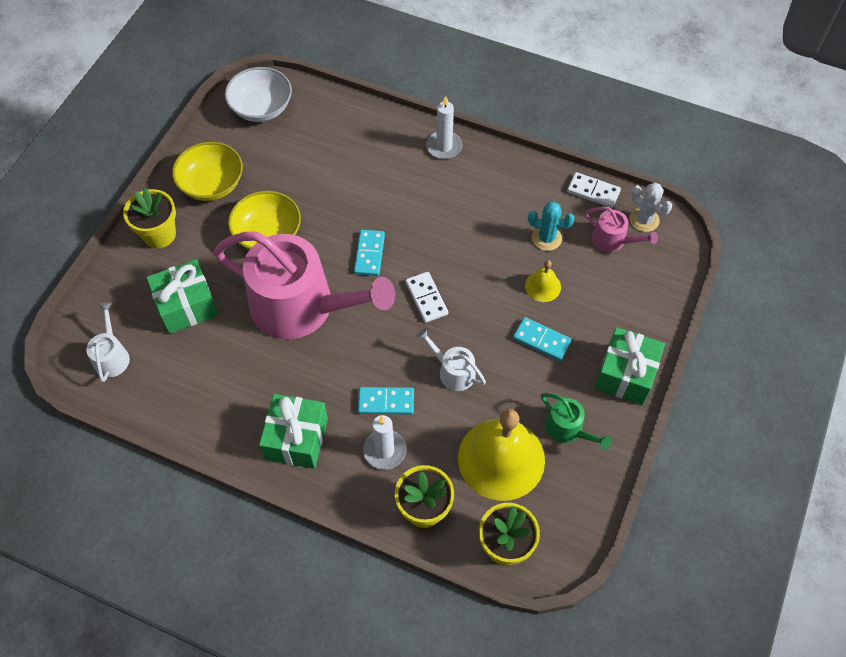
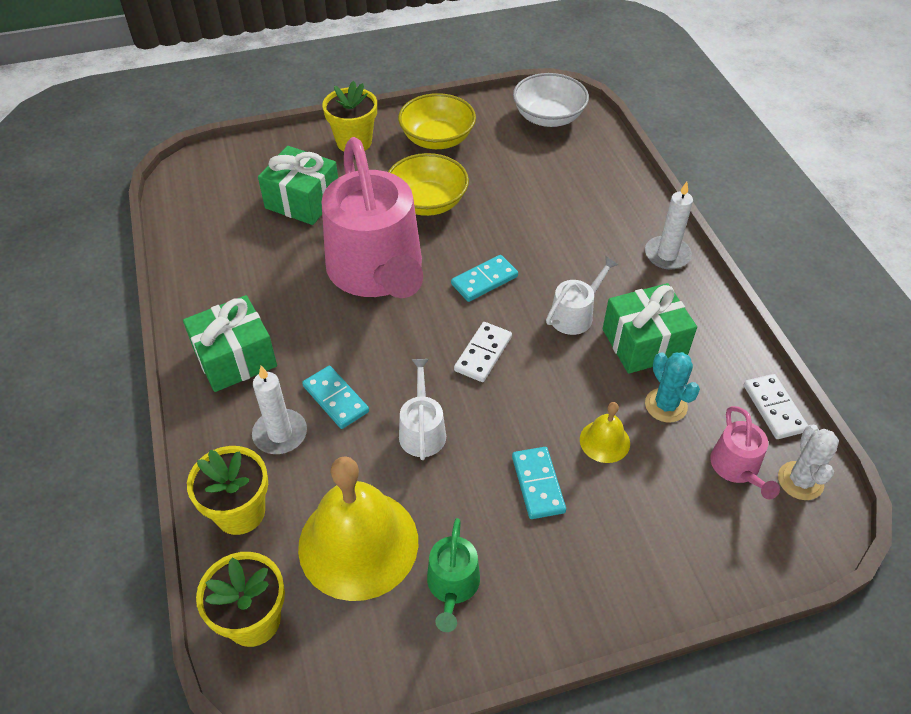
camera: 50 degrees right, 10 degrees down
white watering can [86,303,130,382] -> white watering can moved to [546,256,618,335]
green gift [595,327,665,405] -> green gift moved to [603,283,697,374]

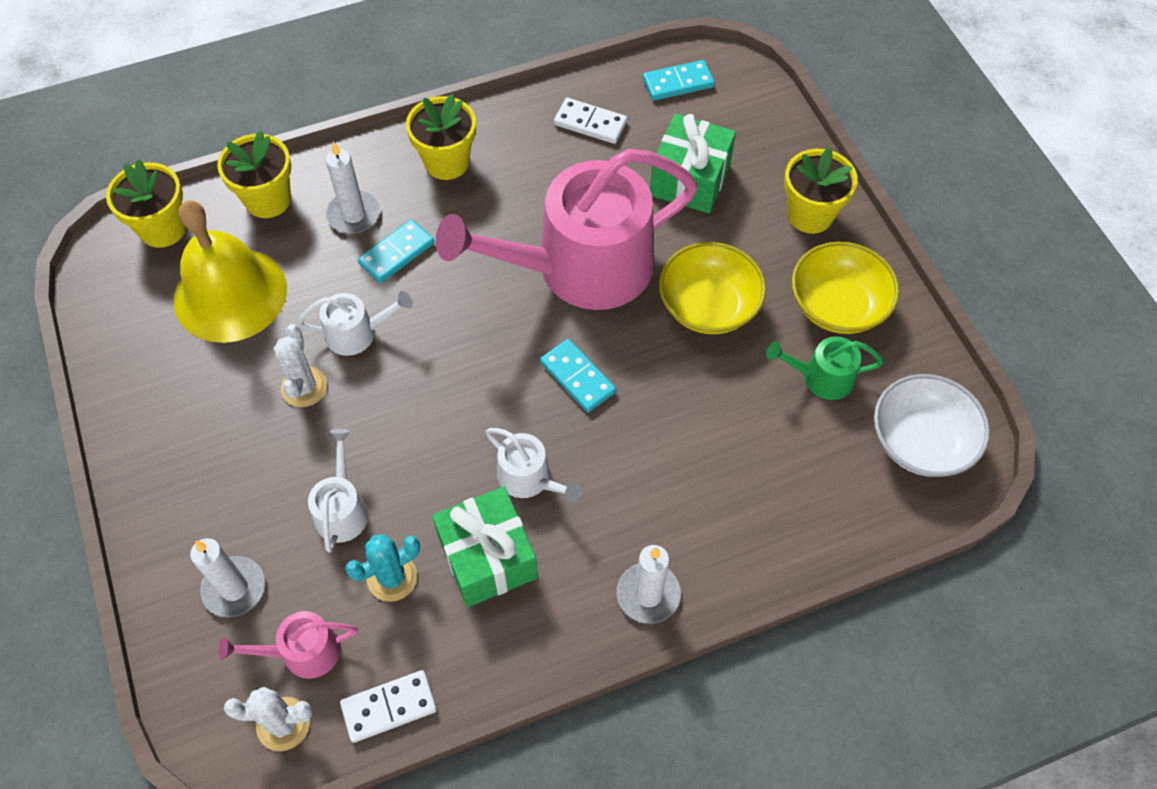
camera: 85 degrees right, 10 degrees up
green gift [183,295,277,392] -> yellow flower pot [406,94,476,180]
green watering can [427,518,480,632] -> green watering can moved to [766,336,883,400]
white domino [454,322,512,382] -> white domino moved to [554,98,627,144]
turquoise domino [512,447,566,519] -> turquoise domino moved to [643,60,715,101]
yellow bell [580,402,630,463] -> white watering can [308,429,368,553]
none -> white candle [190,538,265,617]
none -> white cactus [273,324,327,407]

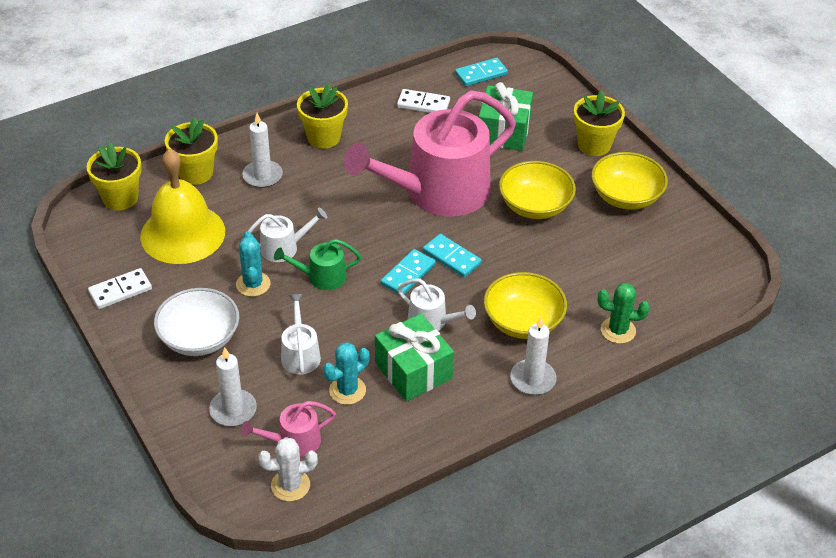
camera: 10 degrees left, 15 degrees down
white cactus [273,324,327,407] -> turquoise cactus [236,231,270,297]
white domino [340,670,437,743] -> white domino moved to [88,268,152,309]
turquoise domino [358,219,434,283] -> turquoise domino moved to [381,249,436,295]
green watering can [766,336,883,400] -> green watering can moved to [274,239,361,290]
white bowl [874,374,990,477] -> white bowl moved to [154,288,239,356]
none -> yellow bowl [484,272,567,339]
none -> green cactus [598,283,650,344]

